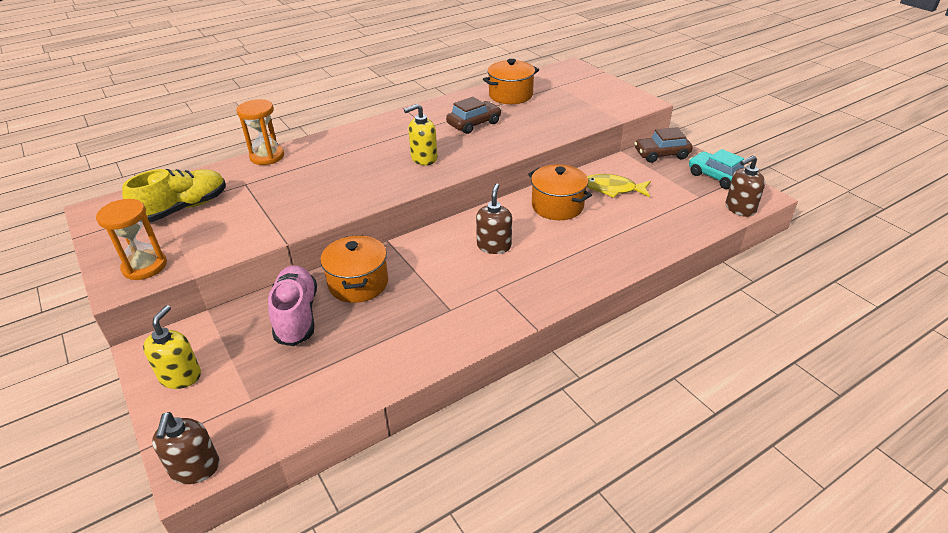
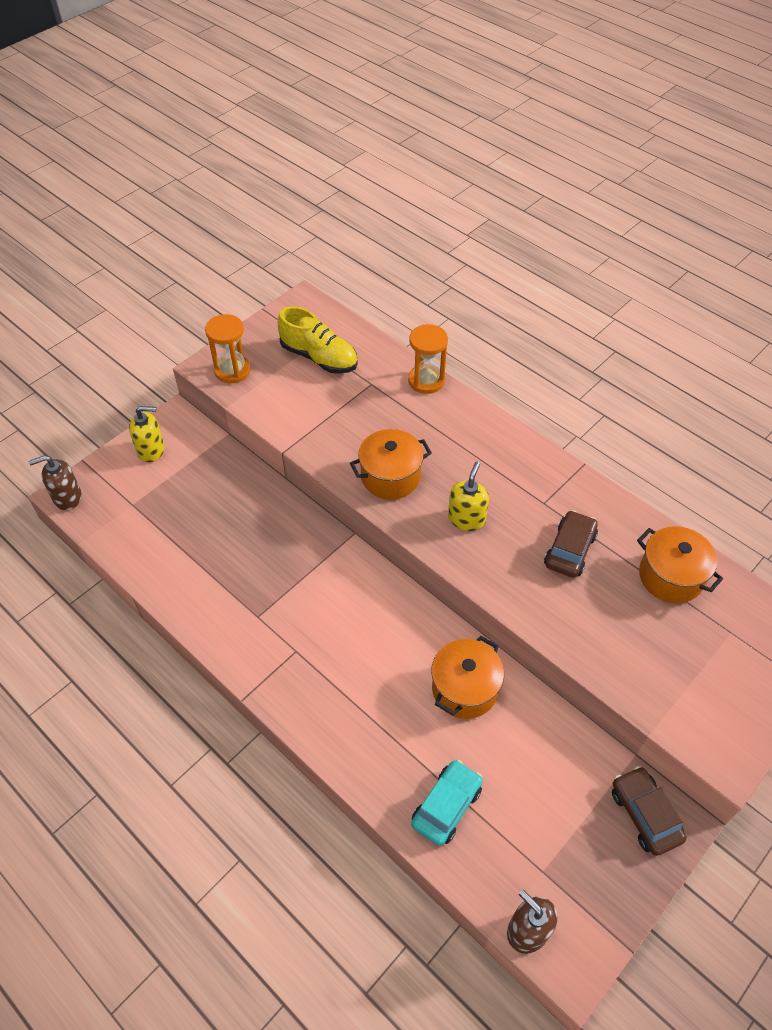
camera: 75 degrees right, 15 degrees up
pink shoe [268,265,317,346] -> none
orange pot [320,235,388,303] -> orange pot moved to [350,429,432,499]
yellow soap dispenser [404,104,437,165] -> yellow soap dispenser turned 60 degrees clockwise [448,462,489,531]
brown car [446,97,501,134] -> brown car turned 105 degrees counterclockwise [544,510,598,578]
brown soap dispenser [476,183,512,254] -> none
yellow fish [587,174,651,198] -> none
turquoise car [689,149,744,189] -> turquoise car moved to [411,760,483,846]

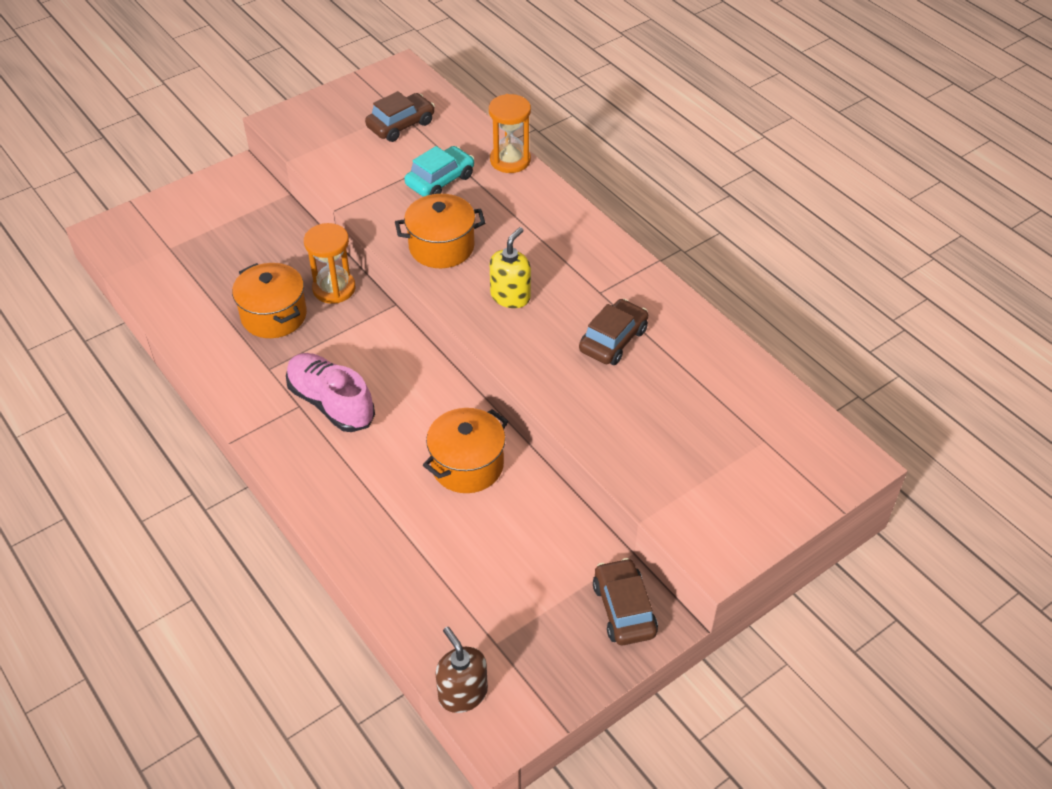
camera: 10 degrees right, 5 degrees down
brown soap dispenser [29,455,82,510] -> none
yellow soap dispenser [129,406,165,462] -> none
orange hourglass [205,314,251,383] -> orange hourglass moved to [304,223,356,304]
yellow shoe [278,306,358,374] -> brown car [365,91,435,142]
turquoise car [411,760,483,846] -> turquoise car moved to [404,146,474,197]
orange pot [637,526,723,603] -> orange pot moved to [232,263,307,338]
none -> pink shoe [286,353,375,432]

